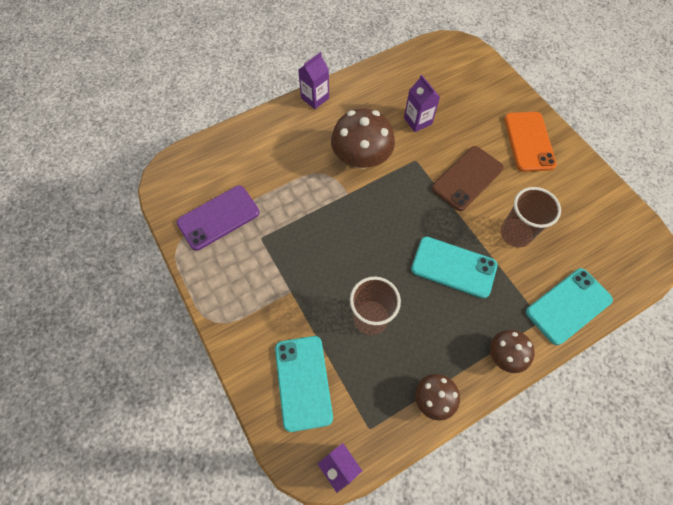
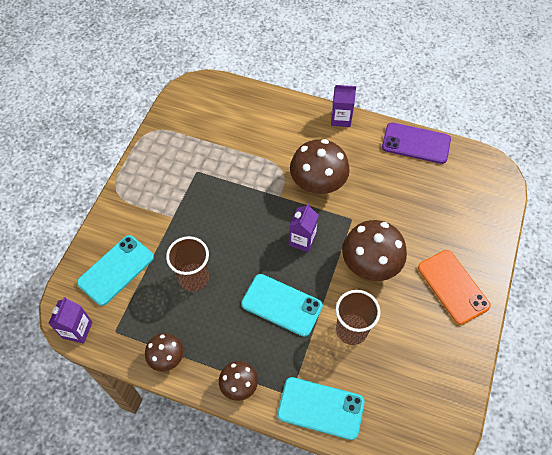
camera: 50 degrees right, 5 degrees down
purple phone [177,186,260,251] -> purple phone moved to [382,122,451,164]
purple carton [404,75,440,132] -> purple carton moved to [289,203,319,252]
turquoise phone [411,237,497,299] -> turquoise phone turned 45 degrees counterclockwise [241,274,323,337]
brown phone [432,146,504,211] -> brown mushroom [342,220,407,281]
orange phone [504,112,557,172] -> orange phone turned 75 degrees counterclockwise [418,250,491,325]

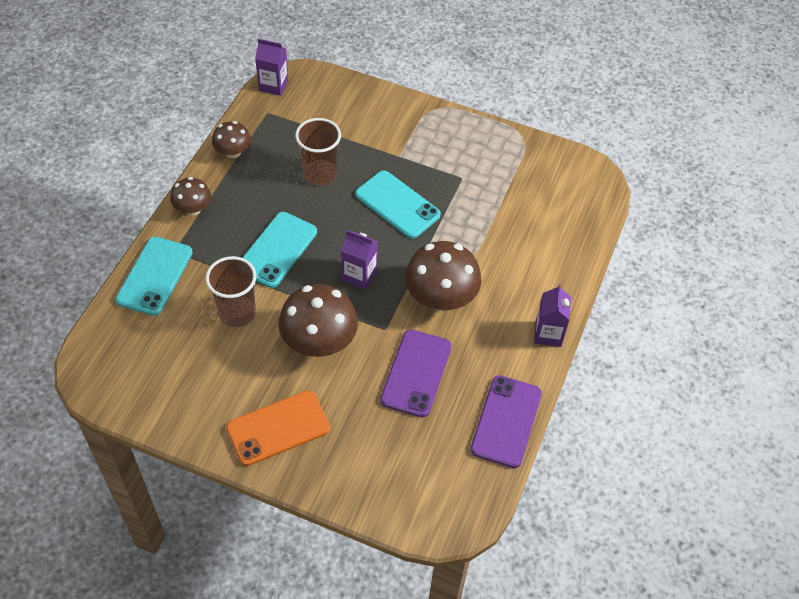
camera: 90 degrees right, 5 degrees down
turquoise phone [77,235,154,306] -> turquoise phone moved to [355,170,441,239]
none -> purple phone [380,329,451,418]

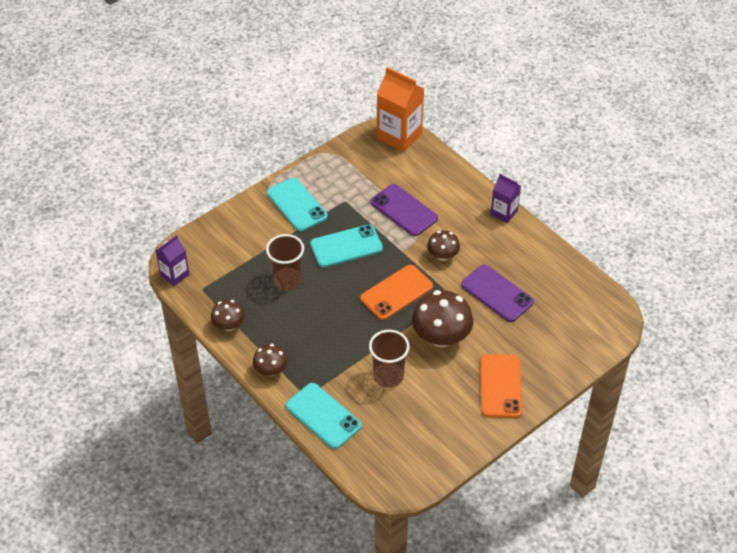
camera: 60 degrees left, 5 degrees down
turquoise phone [242,212,317,288] -> turquoise phone moved to [267,178,328,231]
purple carton [341,230,378,289] -> orange phone [360,265,433,320]
brown mushroom [405,241,482,311] -> brown mushroom [427,230,460,261], size x0.56
purple phone [471,375,542,468] -> purple phone moved to [370,184,438,236]
none -> orange carton [377,67,424,152]

